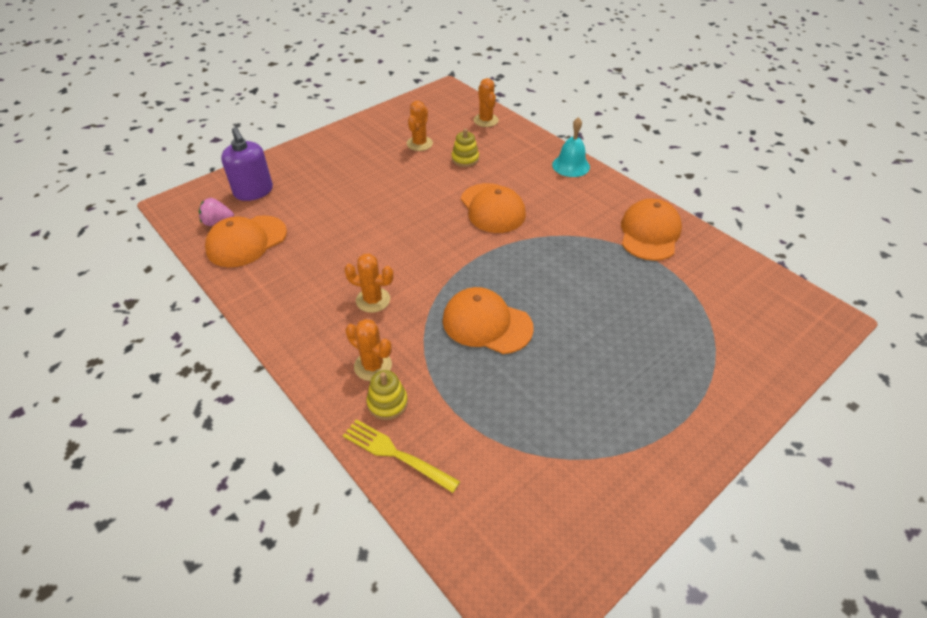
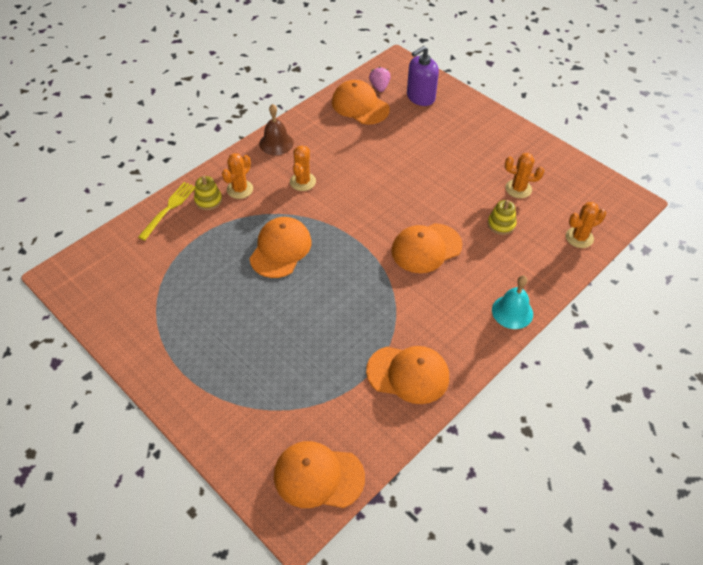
camera: 85 degrees right, 5 degrees up
none -> brown bell [259,104,294,155]
none -> orange cap [274,441,365,508]

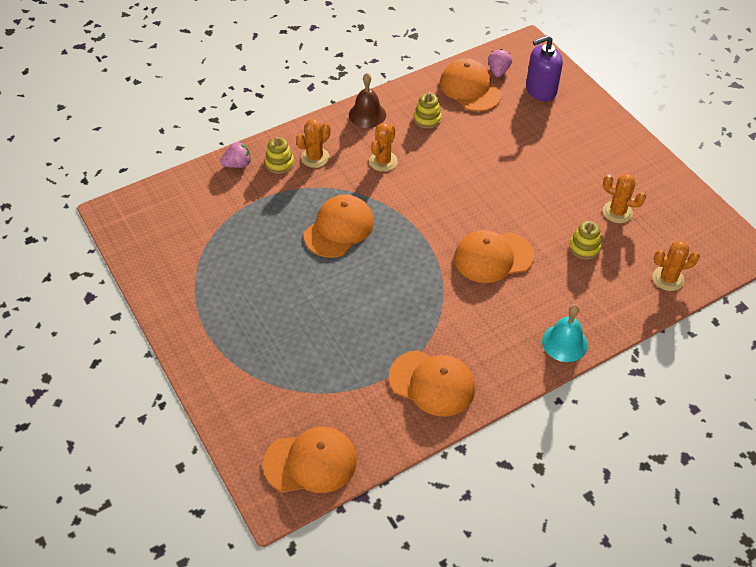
camera: 15 degrees right, 0 degrees up
yellow fork [138,182,195,240] -> pink strawberry [220,142,251,168]
orange cap [274,441,365,508] -> orange cap turned 150 degrees clockwise [263,427,357,493]
none -> yellow stacking toy [414,92,442,129]

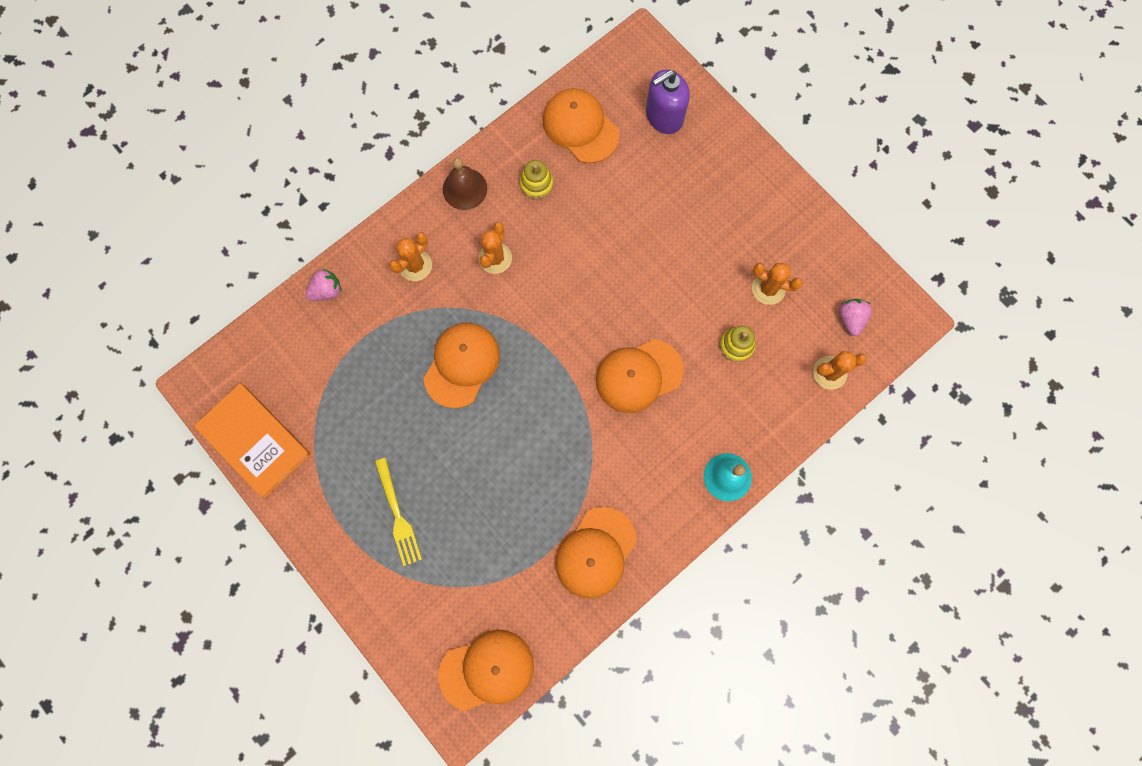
camera: 10 degrees left, 25 degrees up
yellow stacking toy [265,137,294,174] -> none
orange cap [389,350,475,417] -> orange cap turned 105 degrees clockwise [555,507,637,599]
pink strawberry [488,49,512,77] -> pink strawberry moved to [839,299,872,336]
none -> orange book [194,383,311,498]
none -> yellow fork [375,458,422,566]

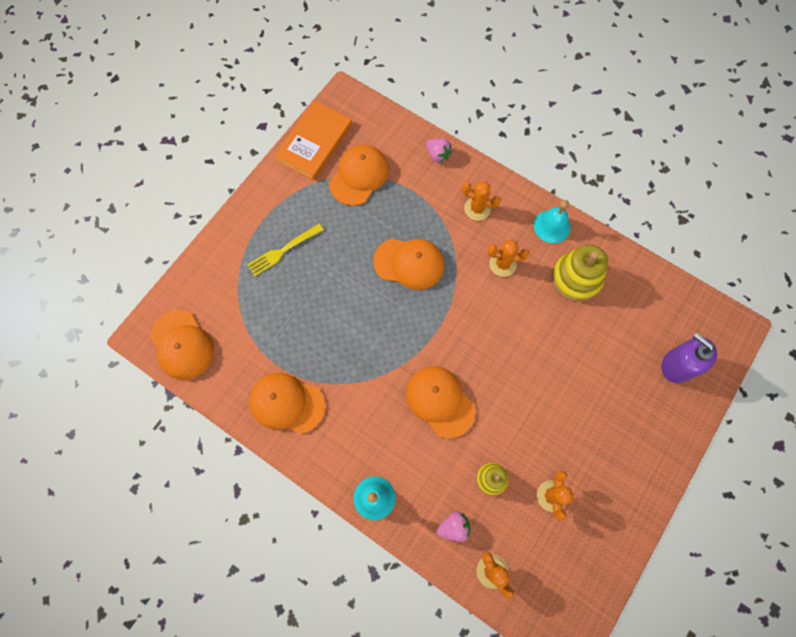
camera: 75 degrees right, 5 degrees down
brown bell [443,157,487,210] -> turquoise bell [534,200,570,243]
yellow stacking toy [520,160,553,199] -> yellow stacking toy [552,245,608,302], size x1.78
orange cap [543,88,619,163] -> orange cap moved to [329,144,389,206]
pink strawberry [839,299,872,336] -> pink strawberry moved to [437,512,470,542]

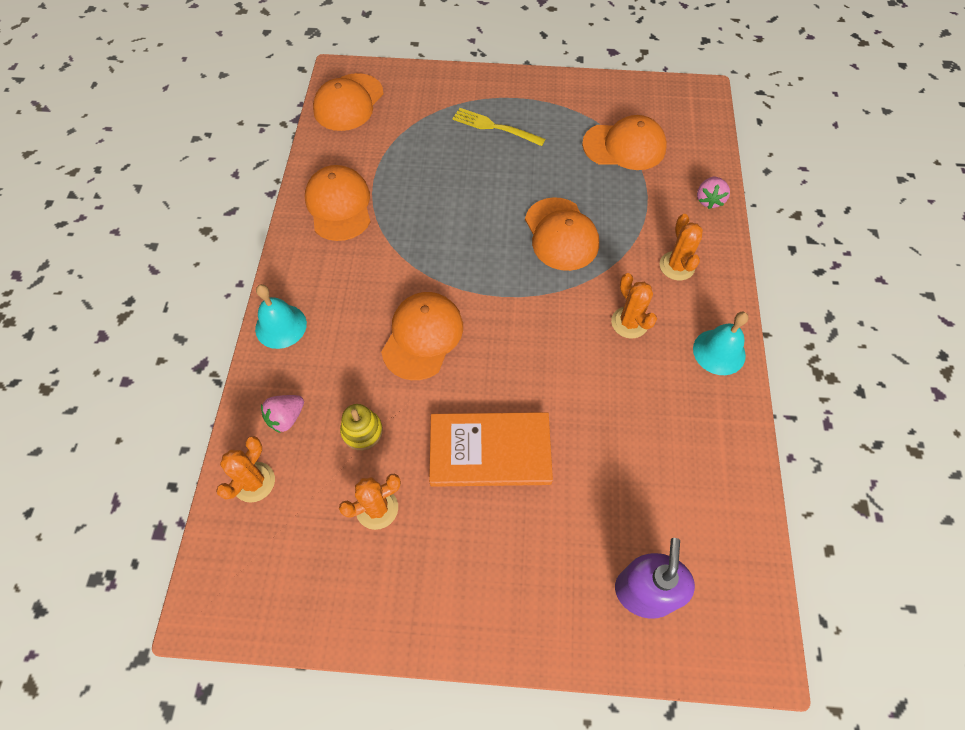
camera: 60 degrees right, 10 degrees down
orange book [274,101,352,180] -> orange book moved to [429,412,553,487]
pink strawberry [437,512,470,542] -> pink strawberry turned 90 degrees clockwise [261,395,304,433]
yellow stacking toy [552,245,608,302] -> none

